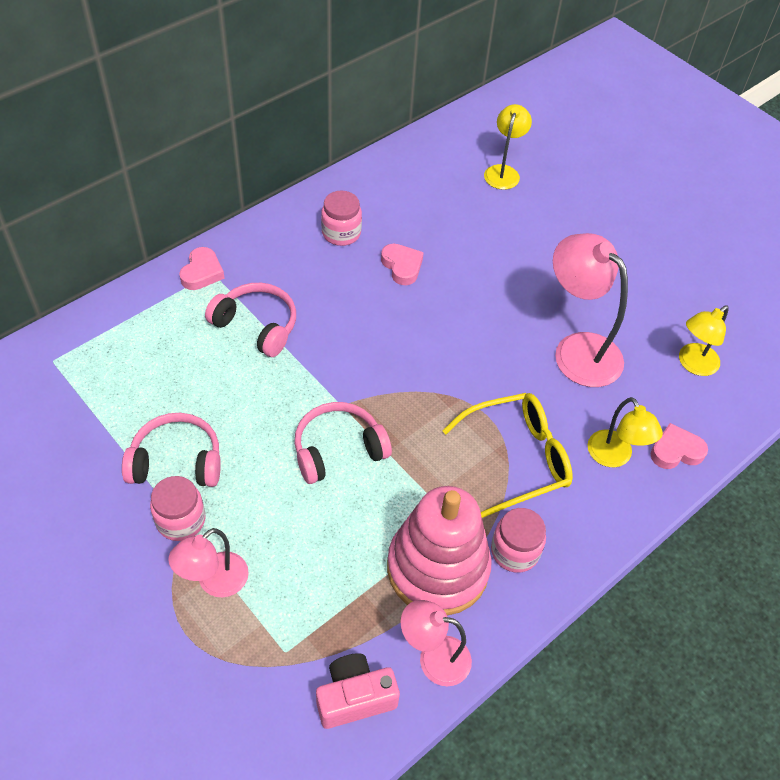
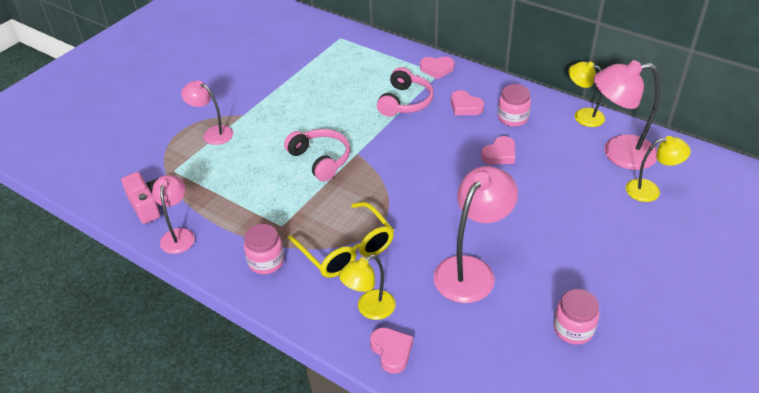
camera: 80 degrees right, 10 degrees down
pink headphones [122,413,221,487] -> none
pink jar [150,476,205,541] -> pink jar moved to [553,289,599,344]
pink stacking toy [387,486,492,615] -> none
yellow lamp [679,305,729,376] -> yellow lamp moved to [568,62,605,127]
none -> pink heart [451,90,484,115]
none -> pink lamp [594,60,660,170]

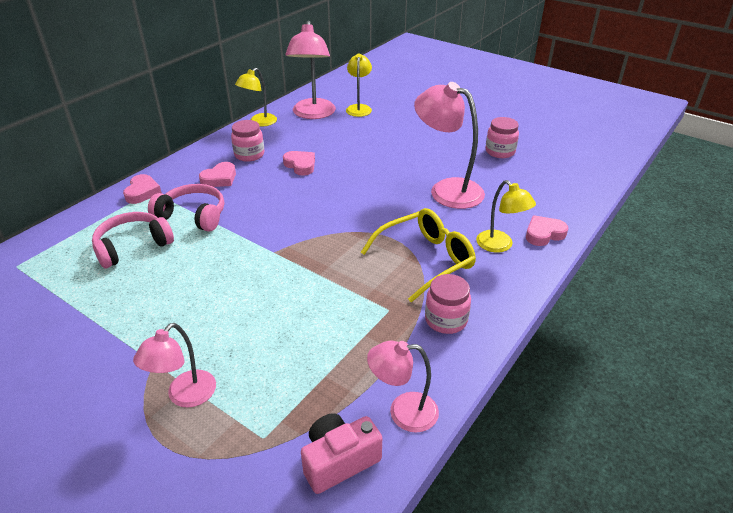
camera: 90 degrees left, 5 degrees down
pink headphones [284,129,350,181] -> pink headphones moved to [92,212,174,268]

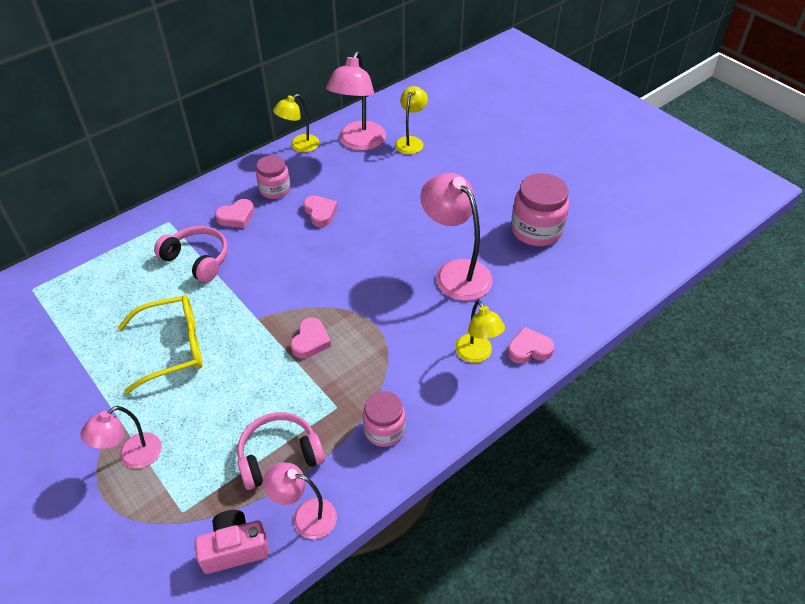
camera: 15 degrees right, 10 degrees up
pink headphones [92,212,174,268] -> pink headphones moved to [237,412,325,490]
pink heart [123,174,162,204] -> pink heart moved to [290,317,331,359]
yellow glasses [361,208,476,302] -> yellow glasses moved to [118,295,203,394]
pink jar [485,117,519,158] -> pink jar [511,173,569,246], size x1.57

